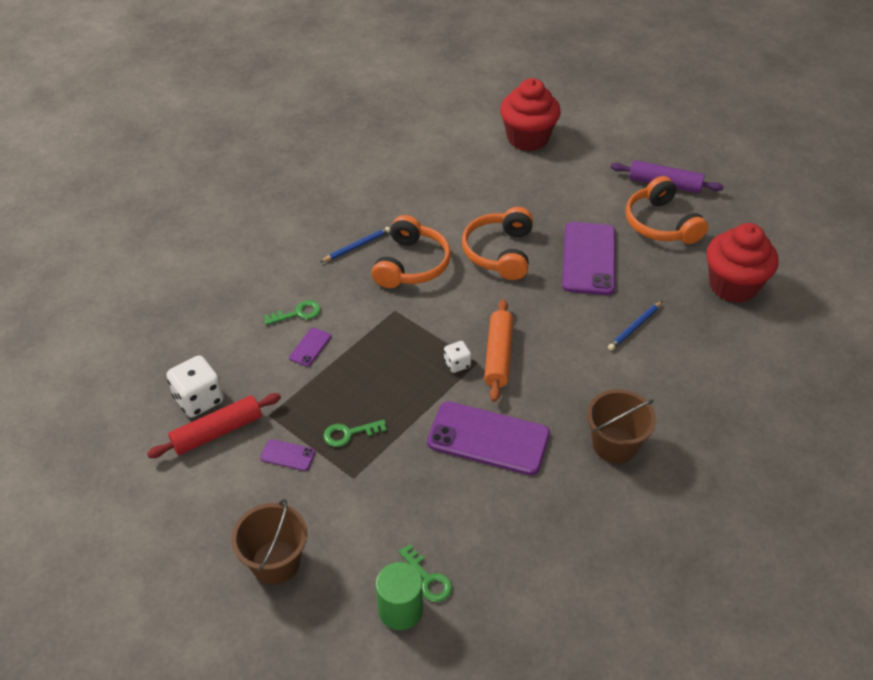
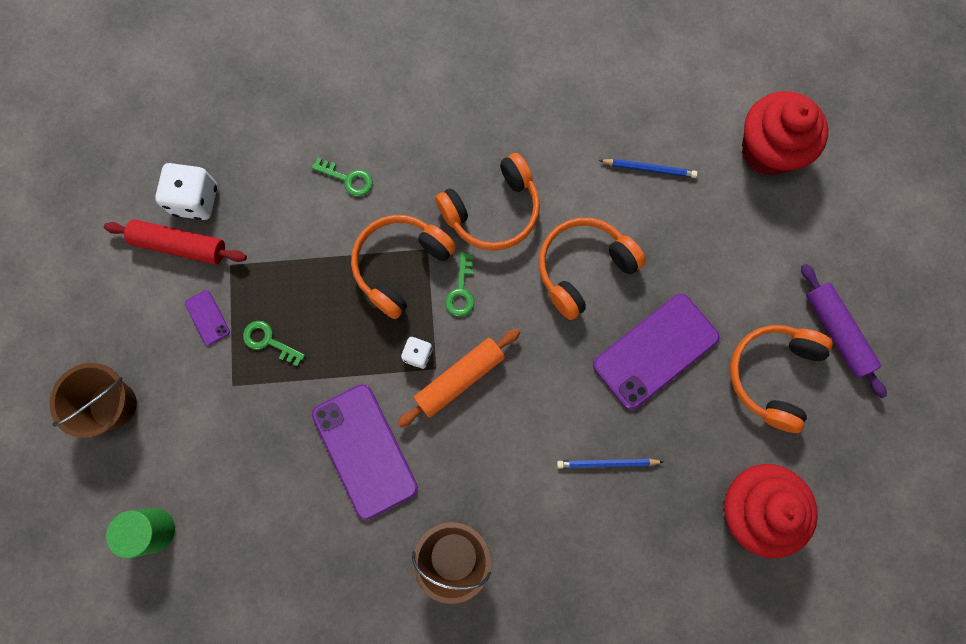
camera: 45 degrees right, 30 degrees up
purple phone [289,328,331,367] -> none
blue pencil [320,227,390,262] -> blue pencil moved to [599,159,697,178]
green key [398,544,452,602] -> green key moved to [445,252,474,317]
none -> orange headphones [351,215,456,319]

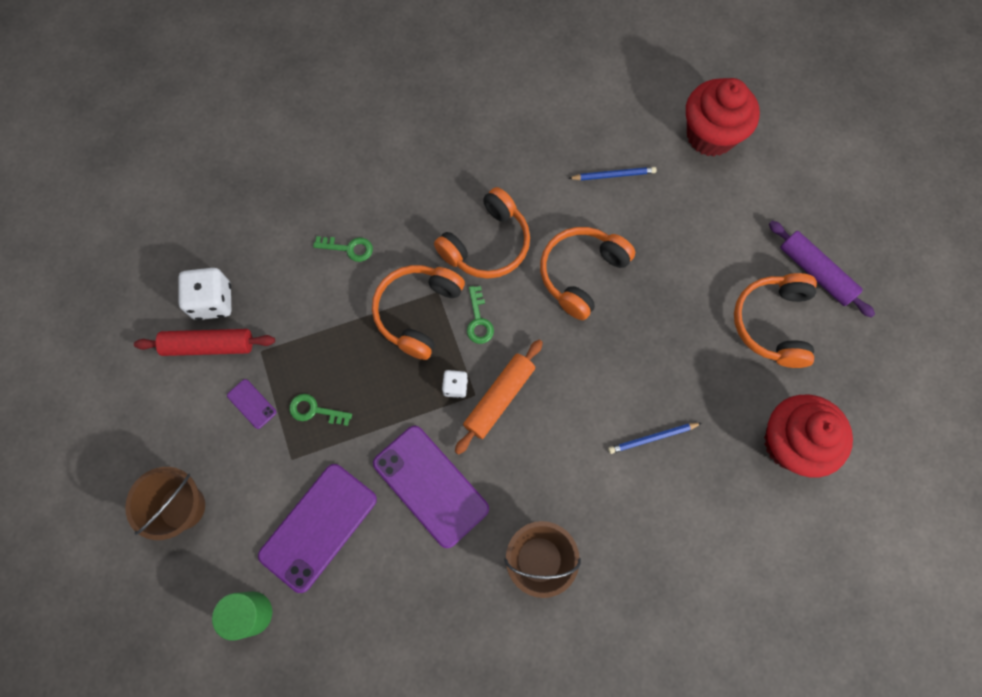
camera: 15 degrees left, 5 degrees down
purple phone [593,294,720,410] -> purple phone moved to [258,464,377,593]

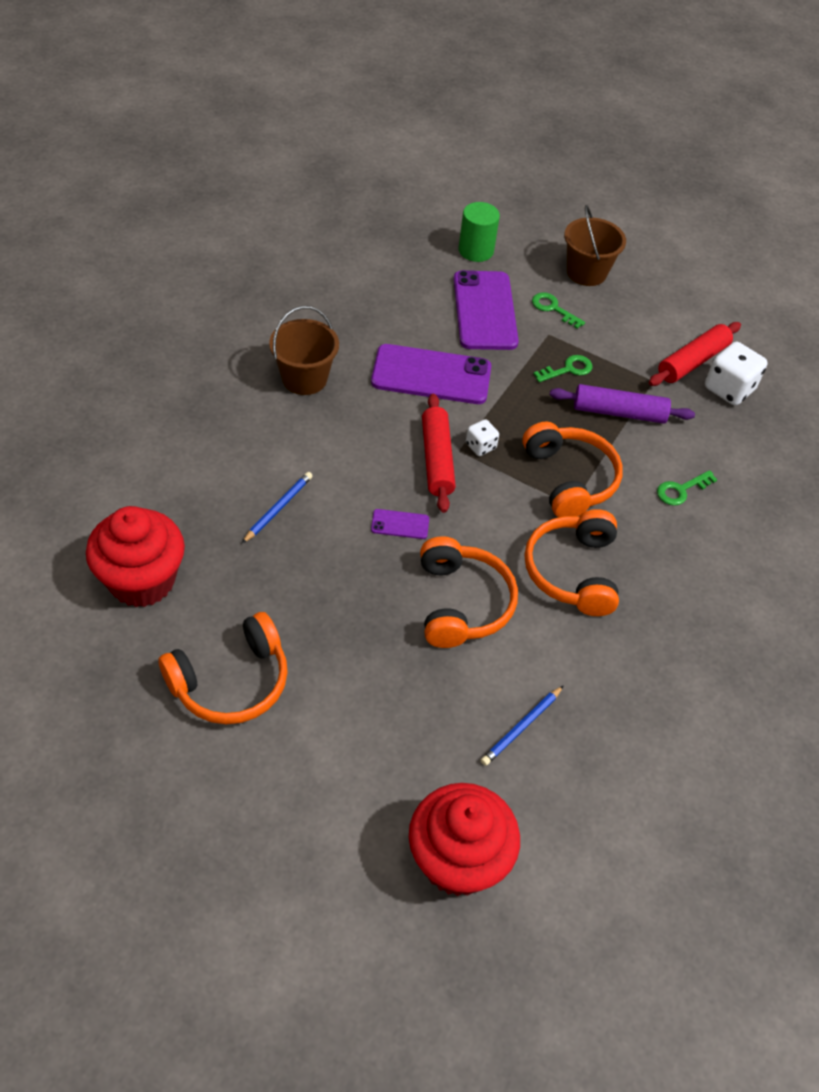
camera: 135 degrees right, 20 degrees down
purple phone [227,379,277,429] -> purple phone moved to [371,509,429,539]
orange rolling pin [455,340,543,455] -> red rolling pin [422,394,456,513]
green key [467,286,494,344] -> green key moved to [532,292,585,329]
orange headphones [734,273,817,368] -> orange headphones turned 90 degrees clockwise [158,612,288,724]
purple rolling pin [769,221,875,318] -> purple rolling pin moved to [550,384,695,424]

